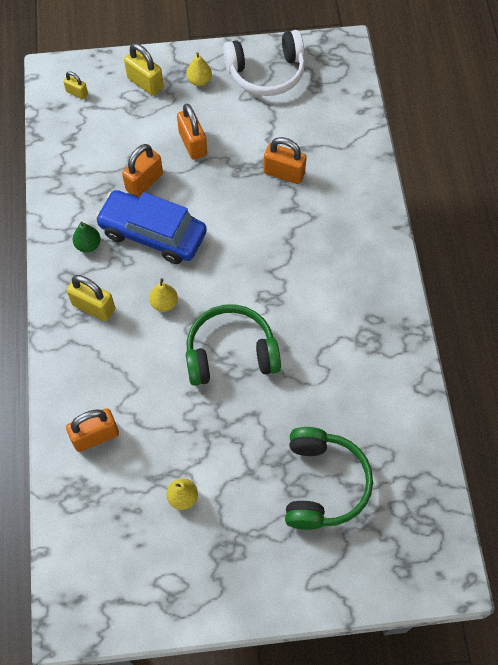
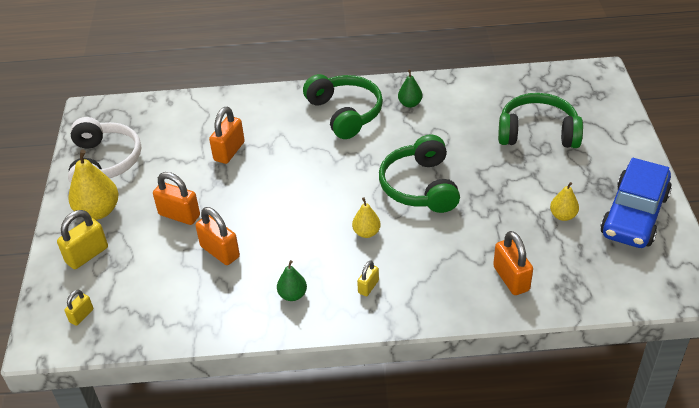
camera: 85 degrees left, 20 degrees down
yellow padlock [66,275,115,321] -> yellow padlock [357,260,379,296], size x0.57
blue car [95,190,207,264] -> blue car moved to [600,158,672,248]
orange padlock [177,104,207,160] -> orange padlock turned 45 degrees clockwise [153,172,200,225]
yellow pear [187,52,212,86] -> yellow pear [68,150,119,220], size x1.77
none -> green headphones [303,74,383,139]
none -> green pear [398,69,422,108]

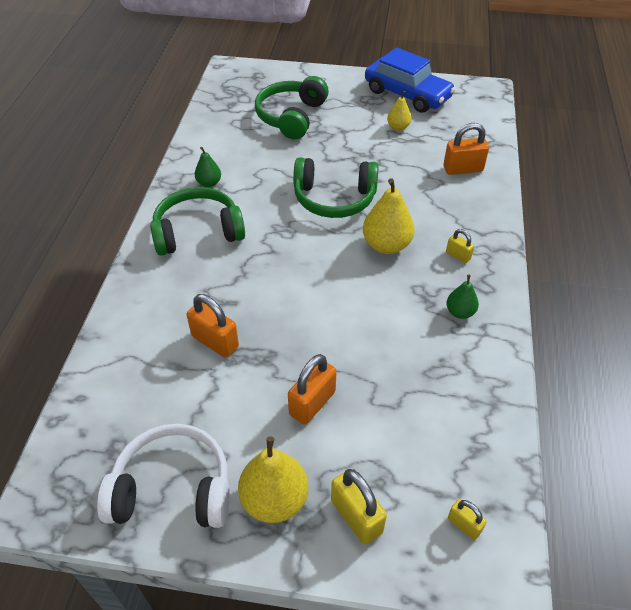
camera: 80 degrees left, 5 degrees up
orange padlock [195,207,240,265] -> none
yellow pear [352,197,381,238] -> yellow pear [363,178,415,254], size x1.77

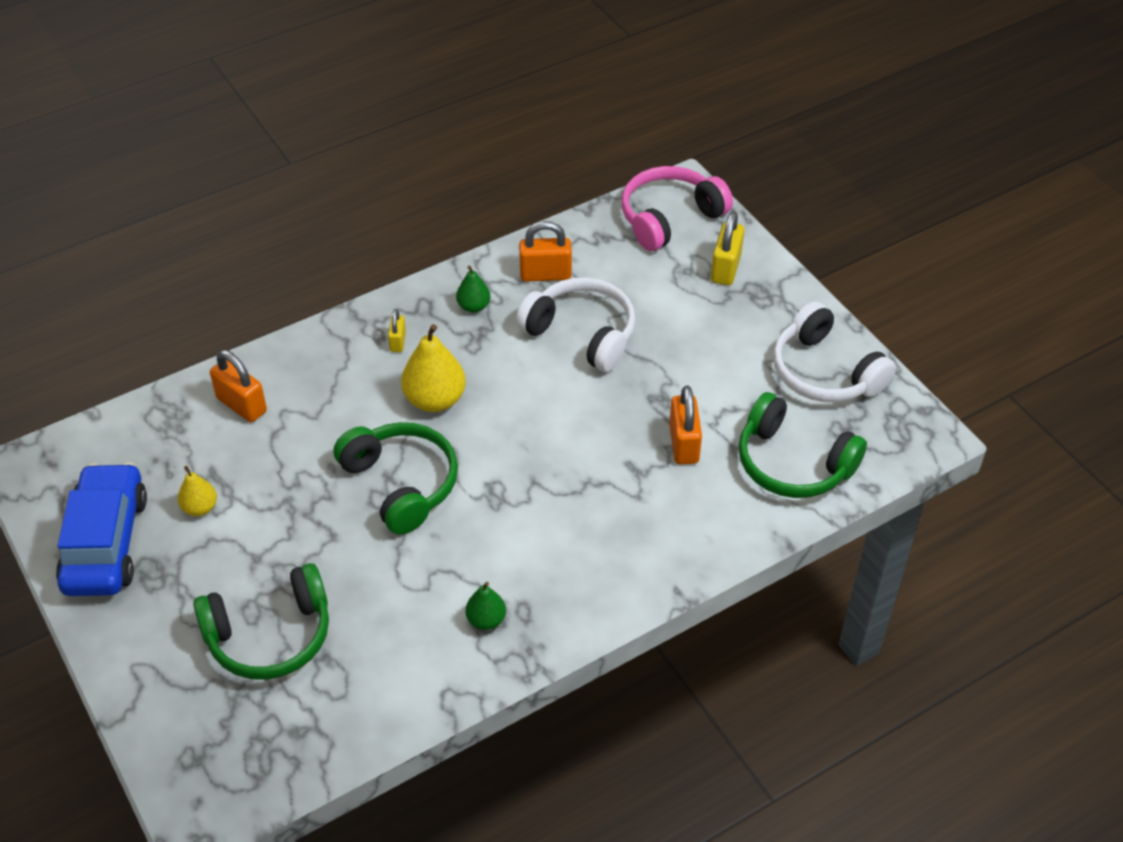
camera: 130 degrees left, 0 degrees up
green headphones [150,187,245,256] -> green headphones moved to [738,392,867,498]
yellow pear [238,436,308,523] -> none
orange padlock [288,354,337,425] -> orange padlock moved to [519,221,572,282]
yellow padlock [448,499,487,540] -> pink headphones [622,166,733,251]
none -> white headphones [516,277,635,372]

